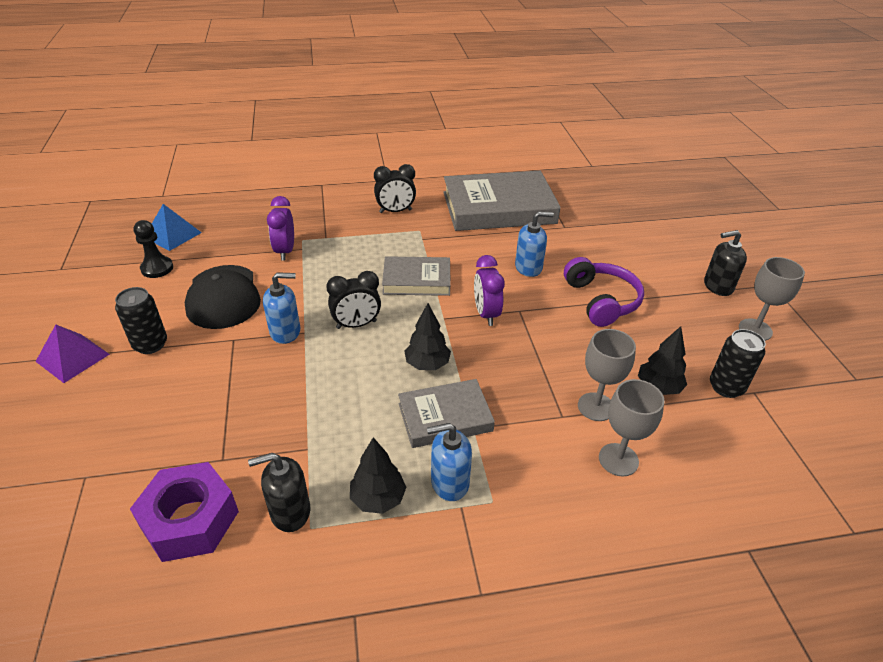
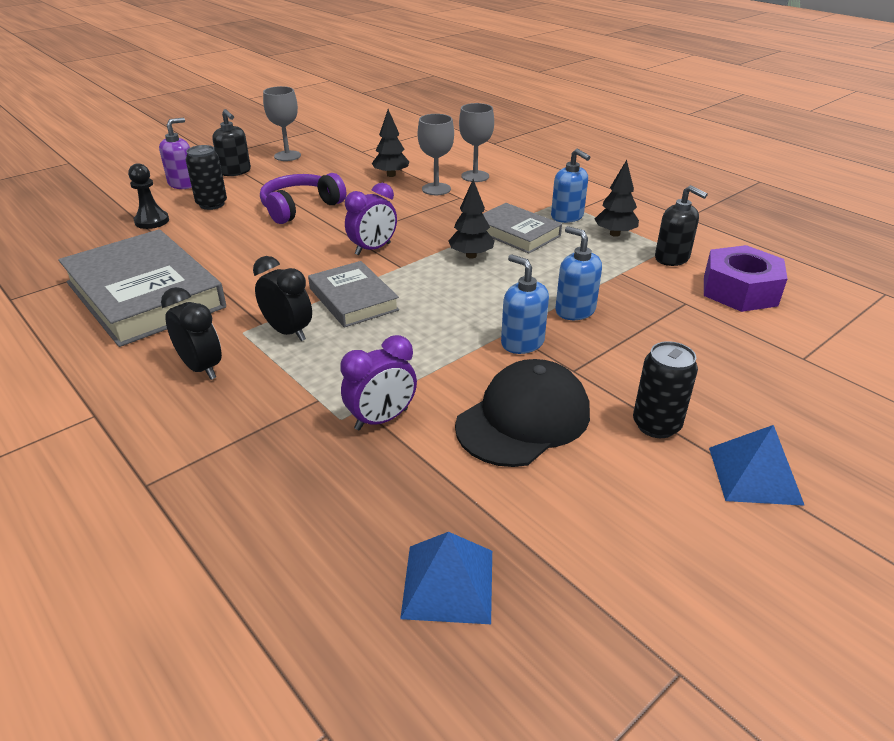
camera: 120 degrees left, 5 degrees down
purple pyramid [35,325,110,383] -> blue pyramid [709,425,805,506]
black pawn [134,220,173,278] -> black pawn moved to [128,163,169,229]
black clock [326,271,381,329] -> black clock moved to [253,256,312,341]
blue soap dispenser [515,211,554,277] -> blue soap dispenser moved to [555,226,602,320]
black can [710,329,766,398] -> black can moved to [185,145,227,210]
none -> purple soap dispenser [159,118,192,189]

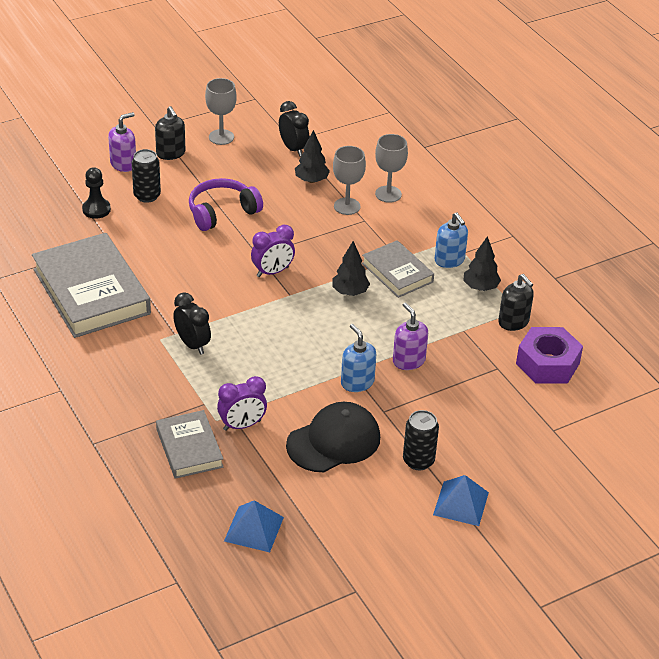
camera: 10 degrees right, 5 degrees up
black clock [161,287,222,380] -> black clock moved to [279,101,309,157]
grey book [308,261,399,328] -> grey book moved to [156,410,224,479]
blue soap dispenser [555,226,602,320] -> purple soap dispenser [393,303,428,370]

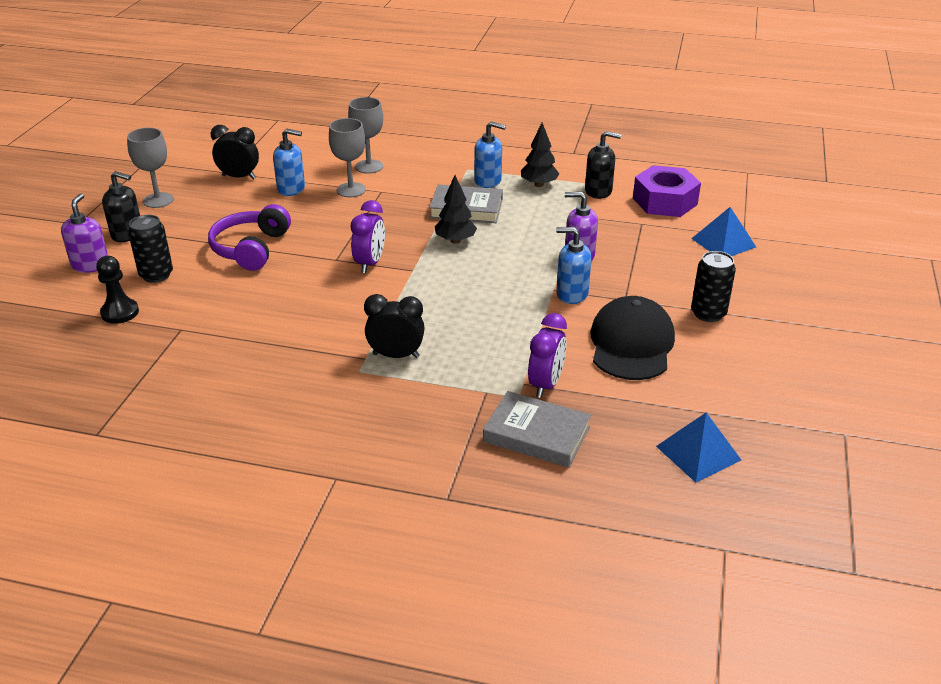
camera: 45 degrees left, 5 degrees down
grey book [32,233,151,338] -> none
black tree [295,130,330,183] -> blue soap dispenser [273,129,305,196]
blue pyramid [433,475,489,526] -> blue pyramid moved to [691,207,756,256]

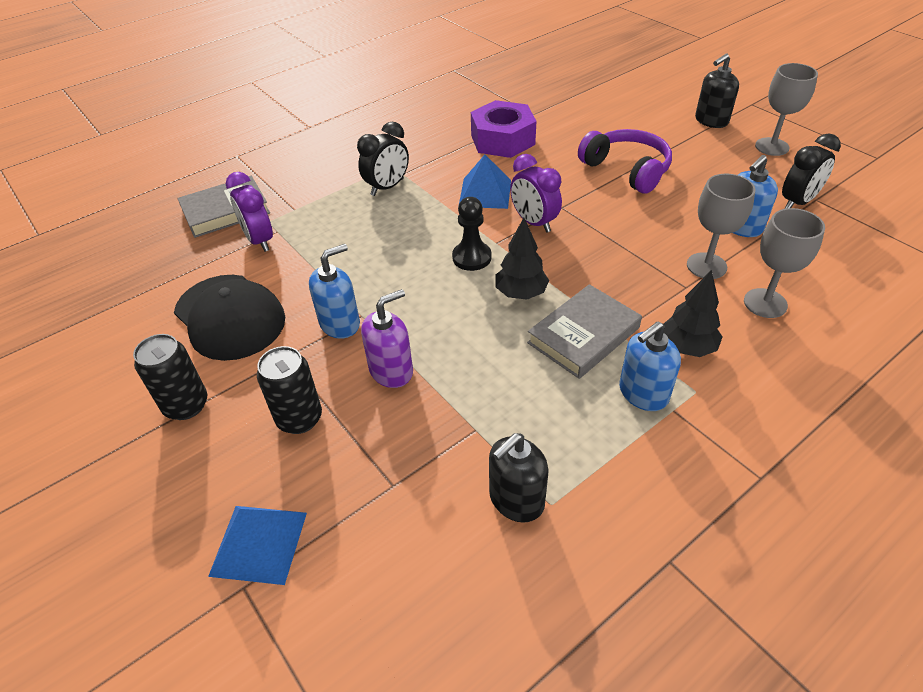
camera: 130 degrees right, 10 degrees up
purple soap dispenser [61,193,108,273] -> none
black pawn [96,256,139,324] -> black pawn moved to [452,197,491,271]
black can [128,215,173,283] -> black can moved to [257,346,322,434]
black tree [521,122,559,187] -> black tree moved to [664,270,722,357]
purple nut [633,165,701,217] -> purple nut moved to [471,100,536,158]
blue pyramid [656,413,741,483] -> blue pyramid moved to [458,154,511,209]

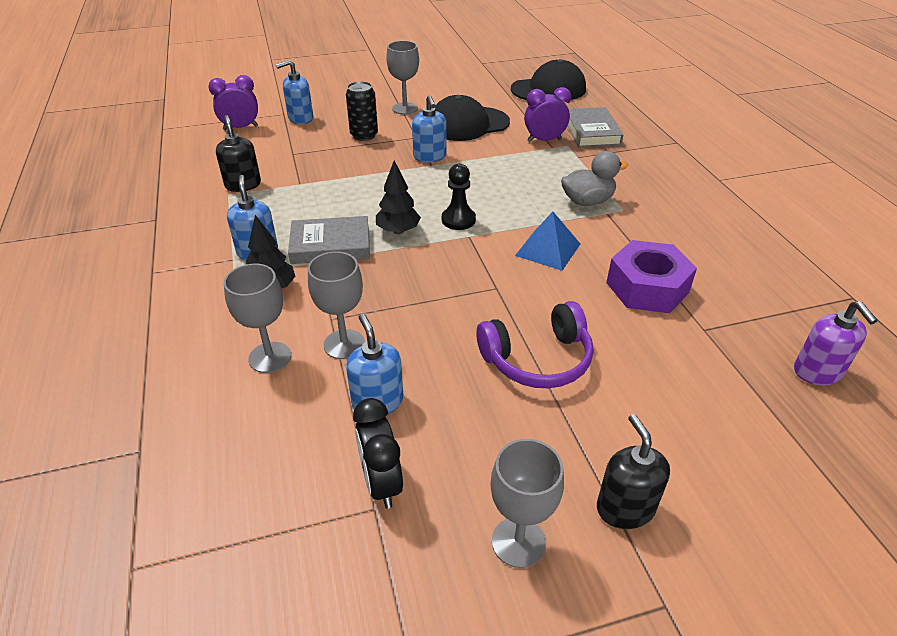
camera: 110 degrees right, 5 degrees down
black can [133,334,207,420] -> grey goblet [386,41,419,115]
blue pyramid [208,506,307,585] -> blue soap dispenser [276,60,313,124]
black clock [357,122,409,196] -> grey duck [561,151,628,206]
purple soap dispenser [361,289,413,388] -> purple soap dispenser moved to [794,301,878,385]
purple clock [510,154,562,233] -> purple clock moved to [208,75,258,130]
grey book [527,284,642,379] -> grey book turned 75 degrees counterclockwise [288,216,370,264]
none -> black cap [511,59,586,100]

